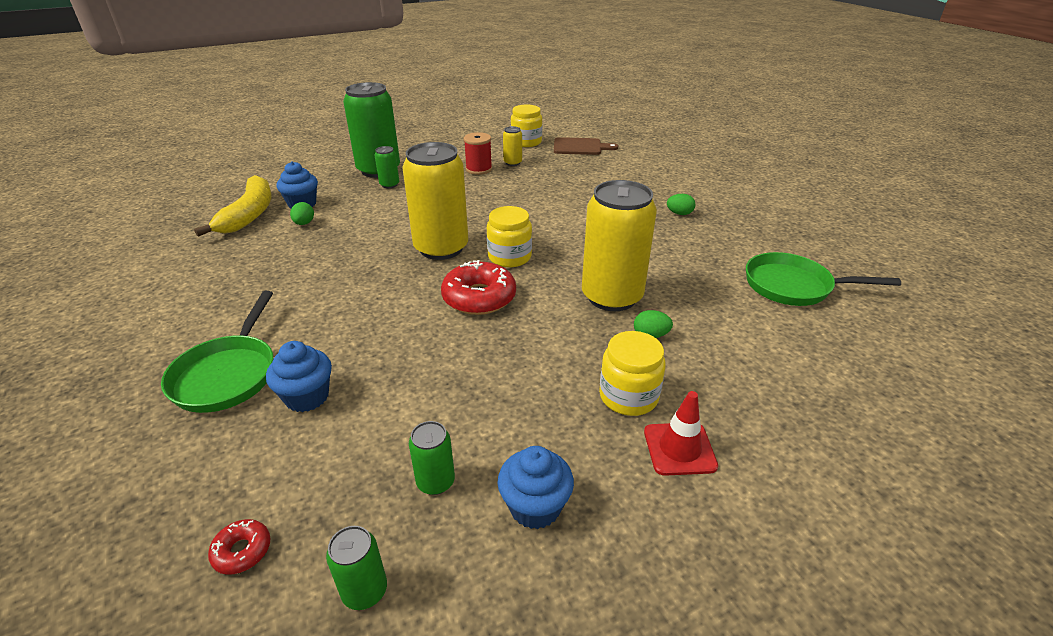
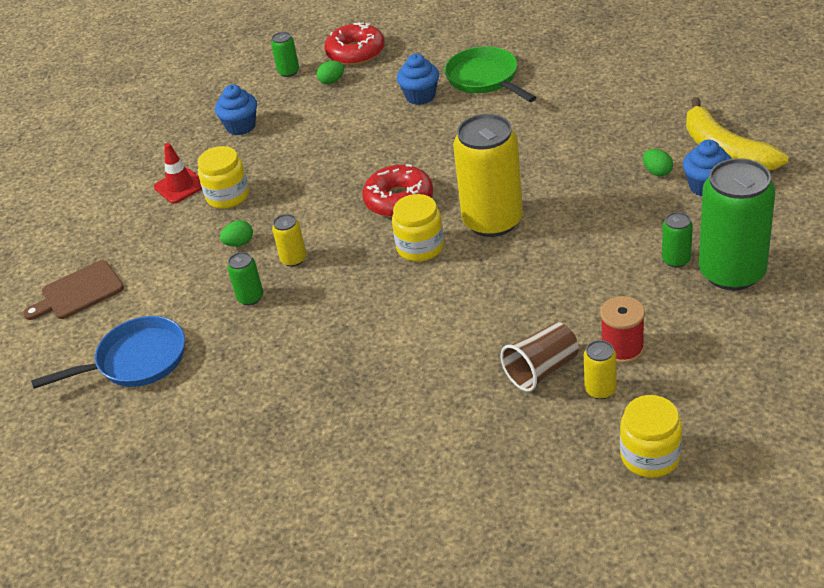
camera: 150 degrees right, 5 degrees up
red donut [208,519,270,575] -> red donut [324,22,385,65], size x2.08
green can [409,421,455,495] -> green can moved to [227,252,263,305]
brown cutting board [554,137,618,155] -> brown cutting board moved to [23,260,124,320]
yellow can [582,180,657,311] -> yellow can [272,214,306,267], size x0.44
green egg [667,194,695,215] -> green egg moved to [317,61,344,84]
green pan [746,252,901,306] -> blue pan [31,316,185,389]
none -> brown cup [501,322,579,392]

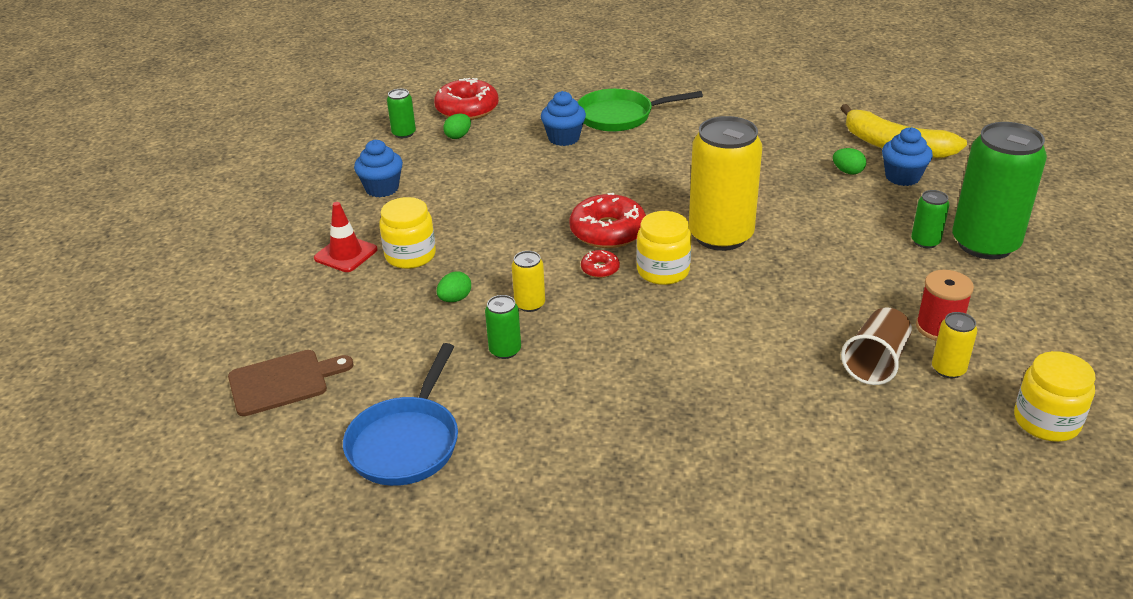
camera: 25 degrees left, 5 degrees down
brown cutting board [23,260,124,320] -> brown cutting board turned 150 degrees counterclockwise [228,350,353,416]
blue pan [31,316,185,389] -> blue pan turned 150 degrees clockwise [343,343,458,486]
green pan [444,46,536,102] -> green pan turned 45 degrees counterclockwise [578,89,703,132]
none -> red donut [581,250,620,278]

